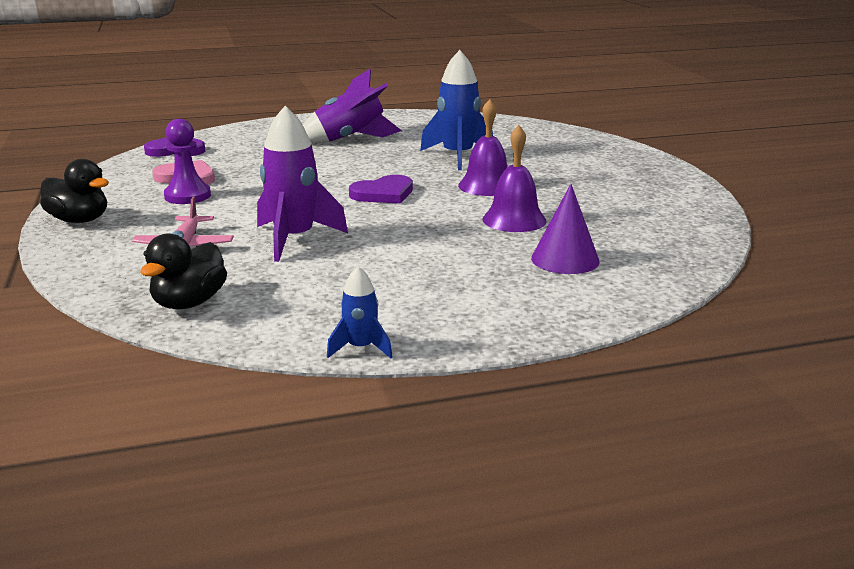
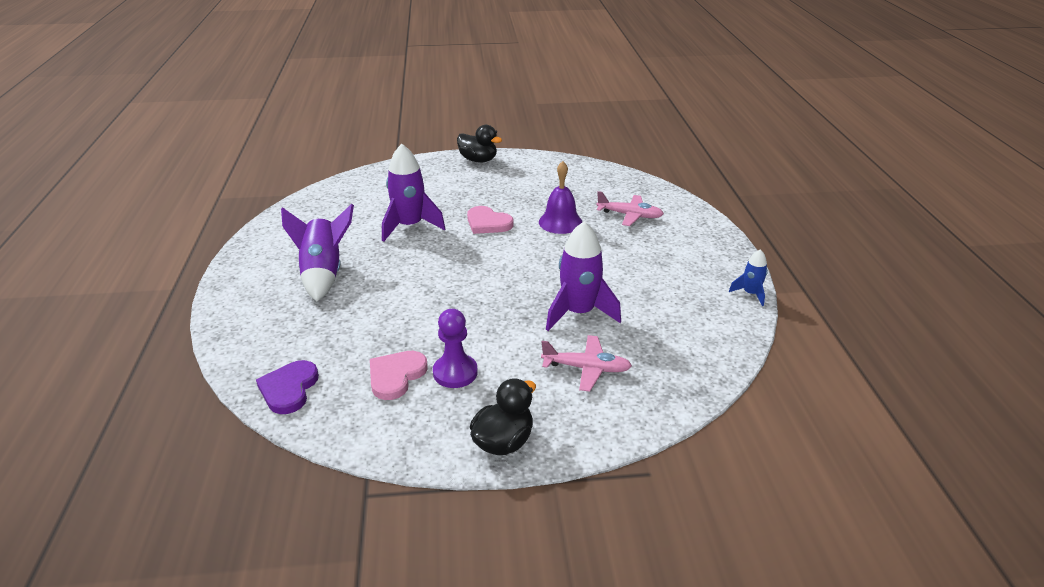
camera: 80 degrees left, 10 degrees up
black duck [140,233,227,309] -> black duck moved to [457,125,502,162]
purple heart [349,175,413,204] -> none
blue rocket [420,50,493,170] -> purple rocket [382,144,445,242]
purple bell [458,99,507,196] -> pink heart [467,206,513,234]
purple cone [531,184,599,274] -> pink plane [596,191,664,226]

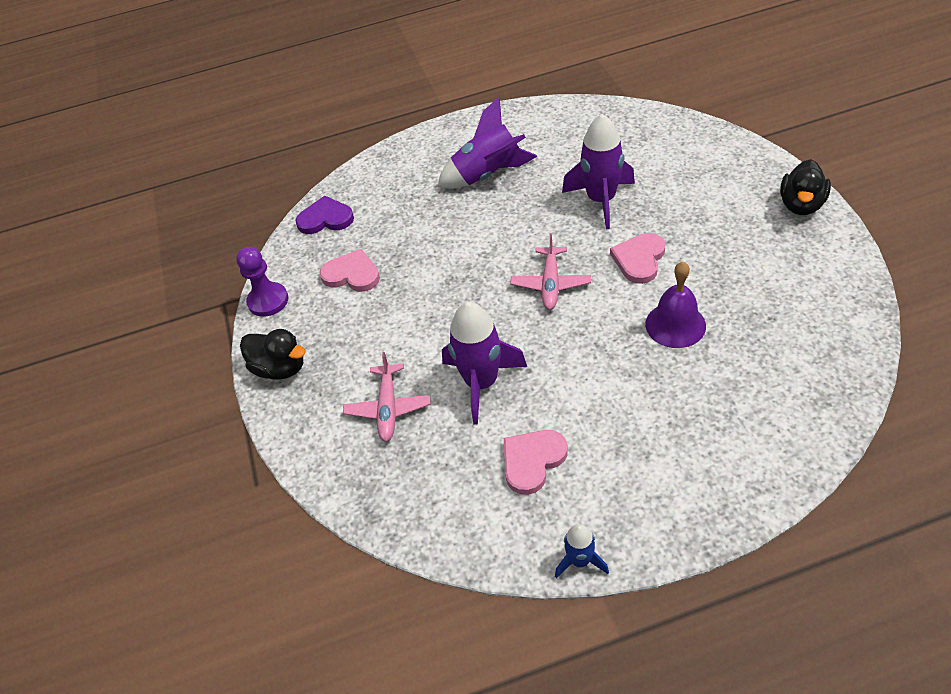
camera: 85 degrees right, 15 degrees up
purple pawn [433,309,478,388] -> purple pawn moved to [236,247,288,317]
pink plane [596,191,664,226] -> pink plane moved to [510,233,591,310]
none -> pink heart [504,430,568,495]

